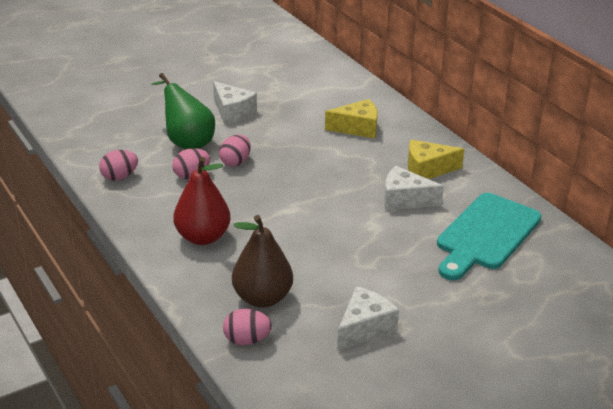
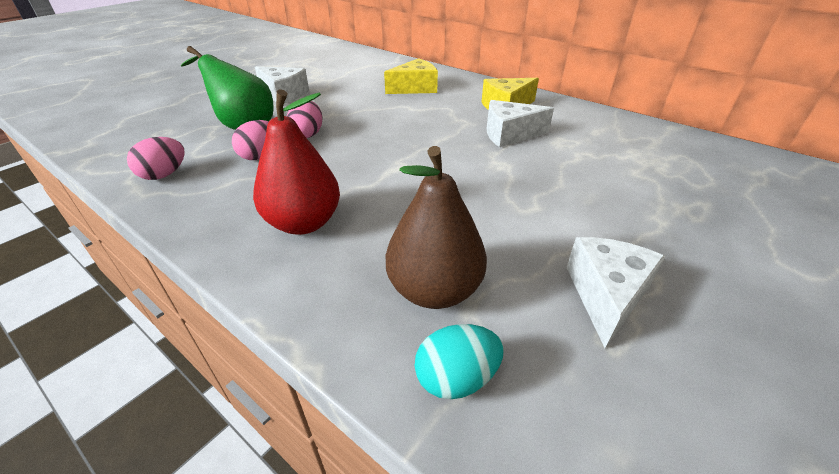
camera: 20 degrees left, 5 degrees up
pink egg [223,309,272,345] -> turquoise egg [415,324,504,399]
turquoise cutting board [437,193,541,280] -> none

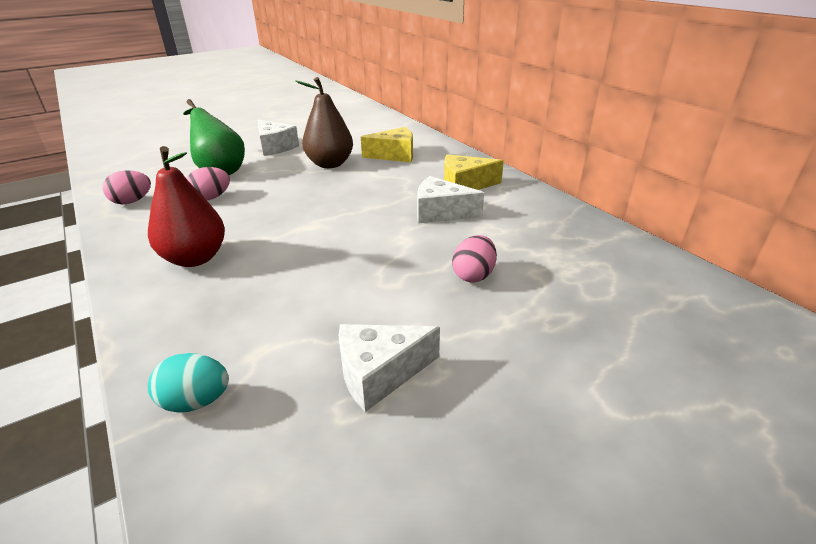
camera: 20 degrees right, 5 degrees down
pink egg [287,101,323,138] -> pink egg moved to [452,235,497,283]
brown pear [386,146,487,309] -> brown pear moved to [295,77,353,168]
white cheese [566,237,666,348] -> white cheese turned 150 degrees counterclockwise [339,324,440,412]

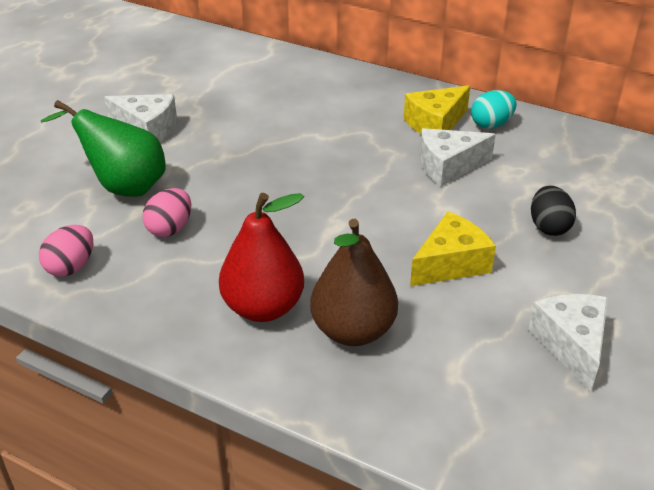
camera: 30 degrees left, 5 degrees up
turquoise egg [148,353,229,413] -> turquoise egg moved to [471,90,516,129]
brown pear [295,77,353,168] -> brown pear moved to [310,219,398,346]
white cheese [339,324,440,412] -> white cheese turned 135 degrees clockwise [528,294,608,391]
yellow cheese [361,127,413,162] -> yellow cheese moved to [410,211,496,286]
pink egg [452,235,497,283] -> black egg [531,186,576,236]

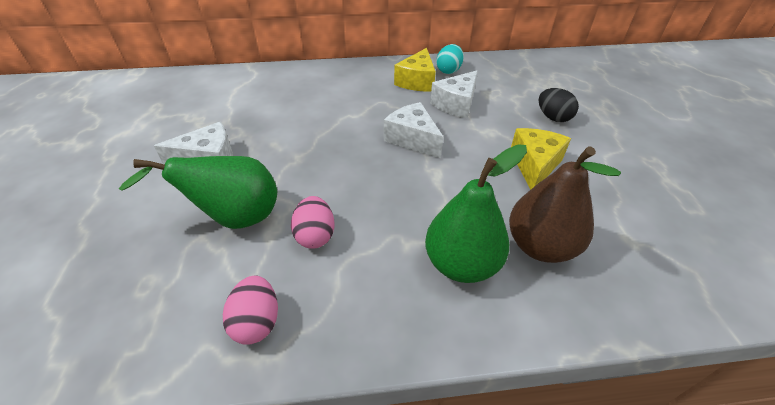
camera: 35 degrees left, 5 degrees up
red pear [219,193,304,322] -> green pear [425,144,527,283]
white cheese [528,294,608,391] -> white cheese moved to [384,102,443,158]

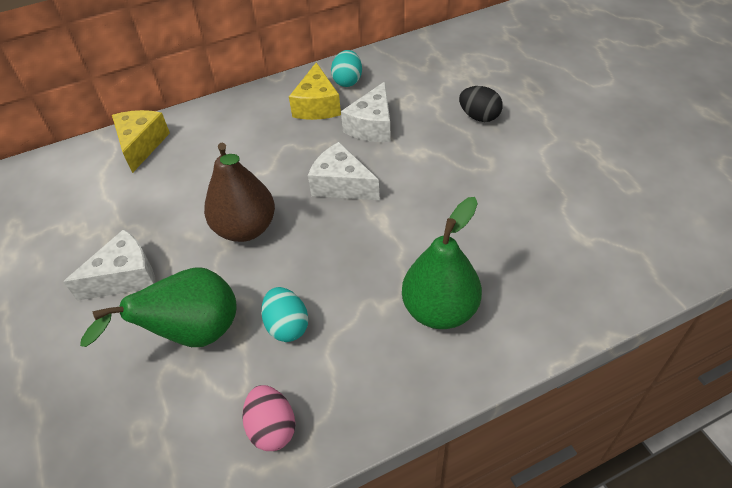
camera: 15 degrees left, 5 degrees up
pink egg [291,196,335,249] -> turquoise egg [261,287,308,342]
brown pear [509,146,621,263] -> brown pear moved to [204,143,275,242]
yellow cheese [511,128,571,190] -> yellow cheese moved to [112,110,170,173]

